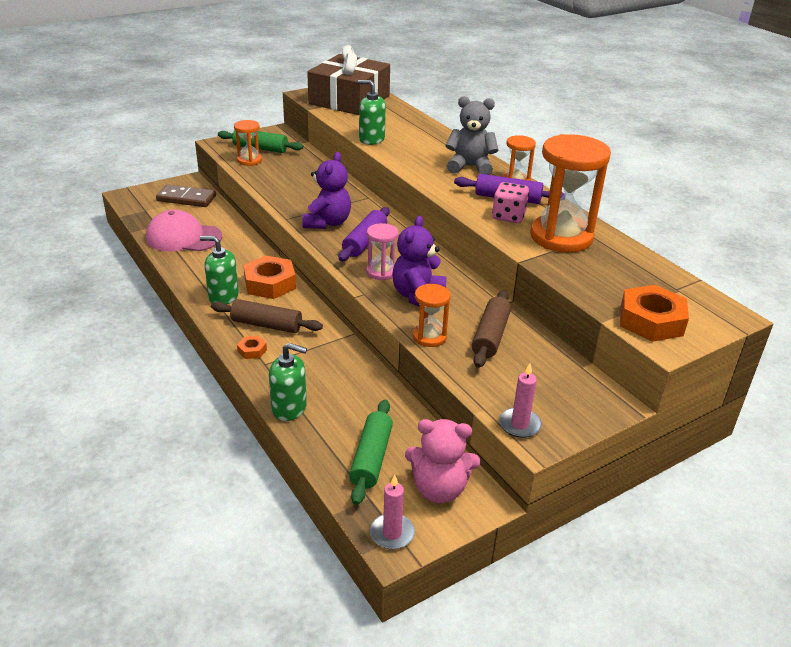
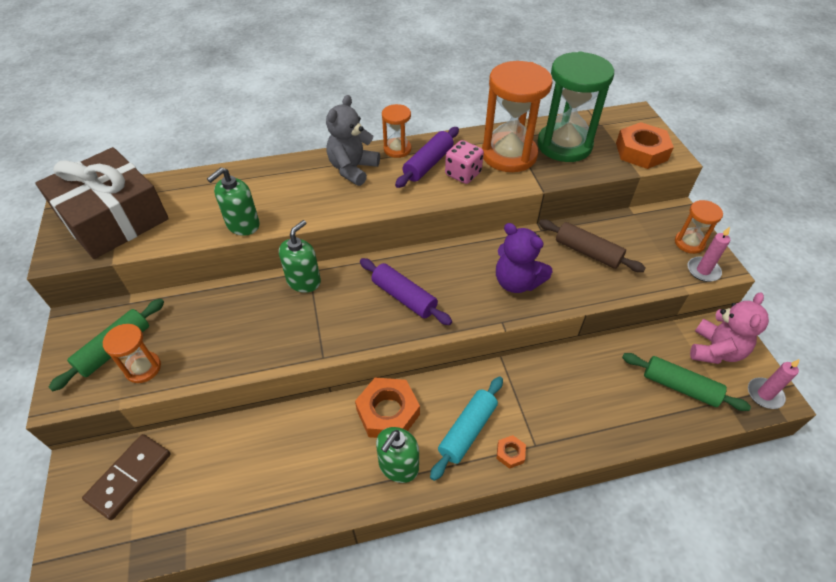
camera: 70 degrees left, 15 degrees up
pink cap [146,210,222,251] -> none
brown rolling pin [211,299,323,333] -> turquoise rolling pin [430,376,503,481]
green soap dispenser [269,343,307,421] -> green soap dispenser moved to [279,220,321,293]
purple teddy bear [302,152,351,229] -> none
pink hourglass [366,223,398,280] -> none
orange hourglass [413,284,451,347] -> orange hourglass moved to [675,200,723,254]
none -> green hourglass [537,52,614,162]

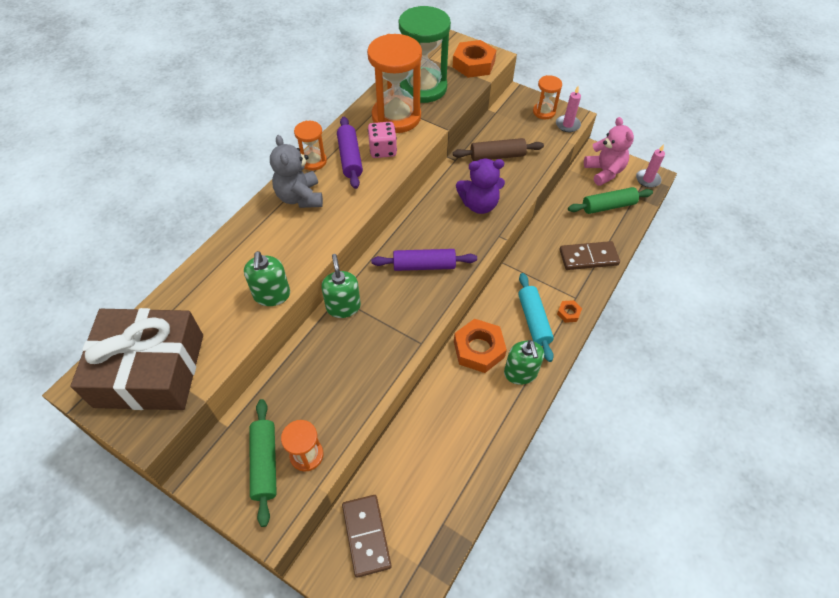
camera: 45 degrees left, 5 degrees up
none -> brown domino [560,241,620,270]

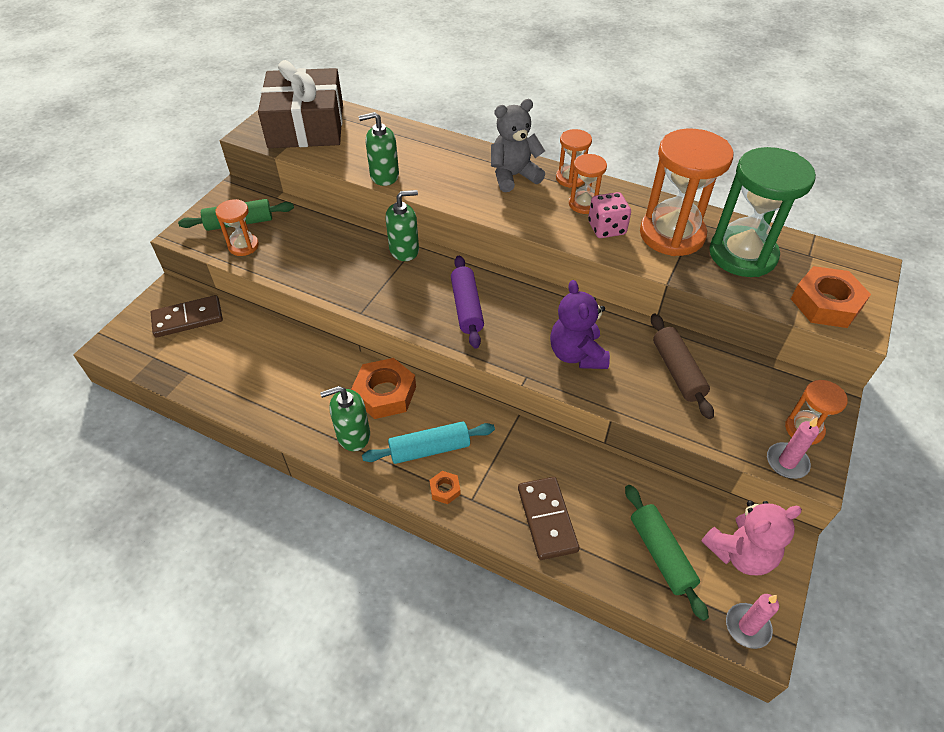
camera: 85 degrees right, 5 degrees down
purple rolling pin [337,117,363,189] -> orange hourglass [569,154,607,214]

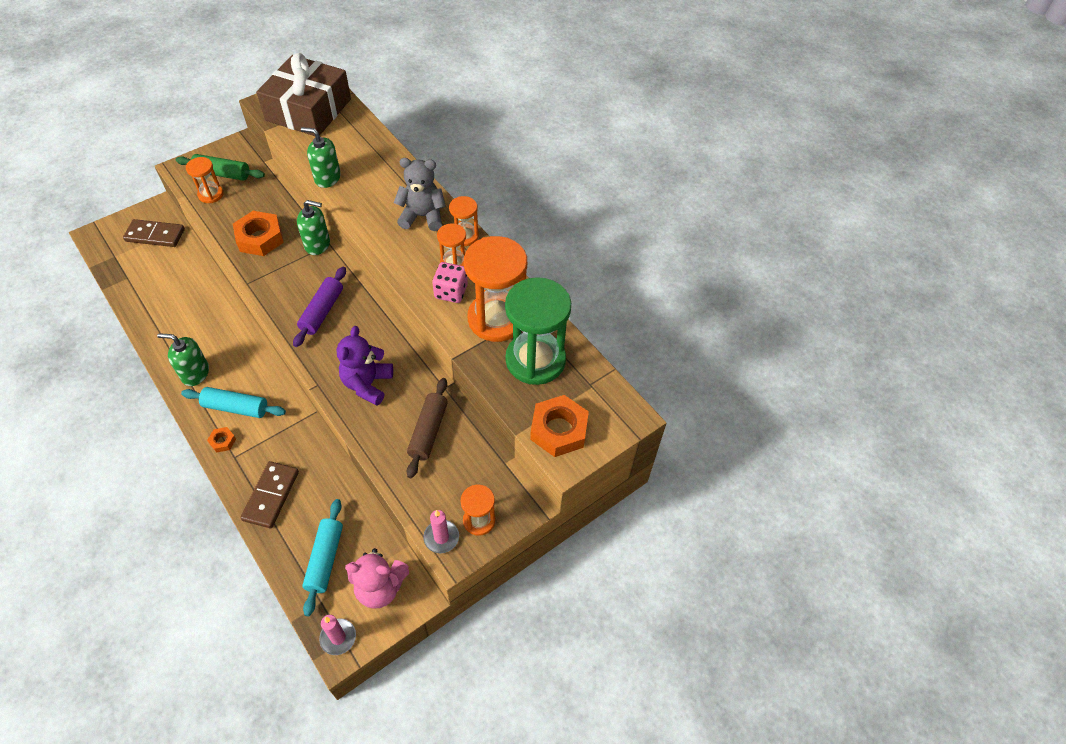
camera: 25 degrees right, 5 degrees up
orange nut [351,358,416,419] -> orange nut moved to [233,211,284,256]
green rolling pin [625,485,709,621] -> turquoise rolling pin [302,499,343,616]

